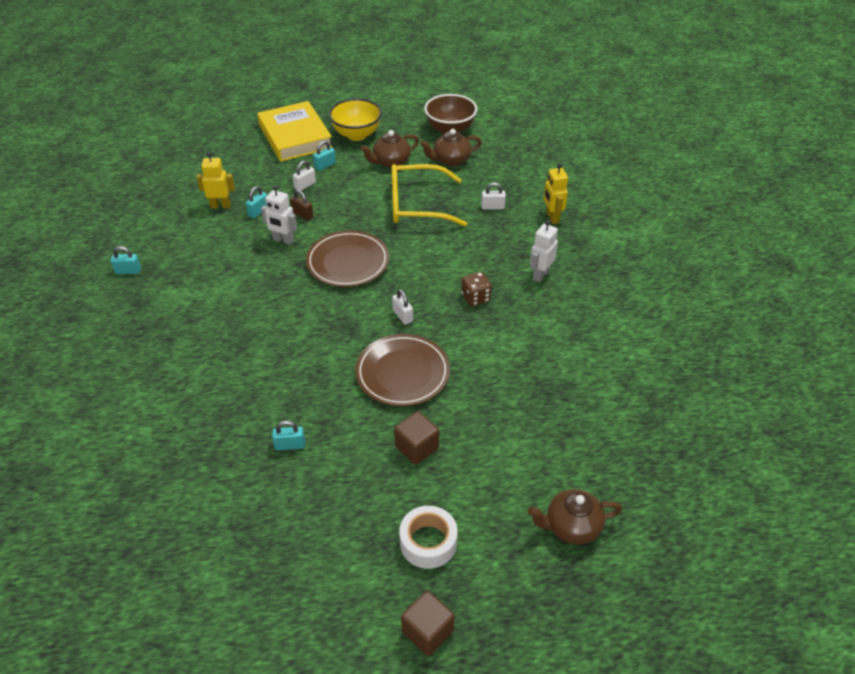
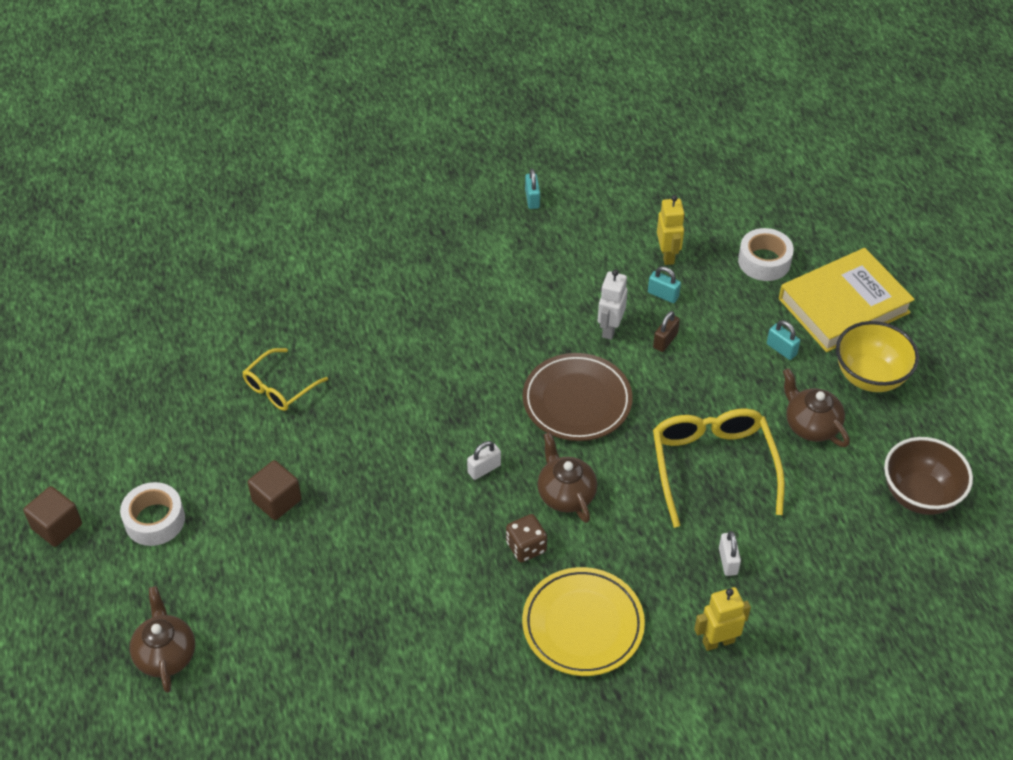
camera: 85 degrees right, 5 degrees up
turquoise padlock [272,421,305,450] -> yellow glasses [242,348,328,411]
white padlock [293,160,316,191] -> none
brown plate [355,334,450,406] -> none
brown teapot [420,129,482,166] -> brown teapot moved to [537,432,597,523]
white robot [530,220,558,282] -> yellow plate [522,567,645,676]
none -> white tape [738,228,794,281]

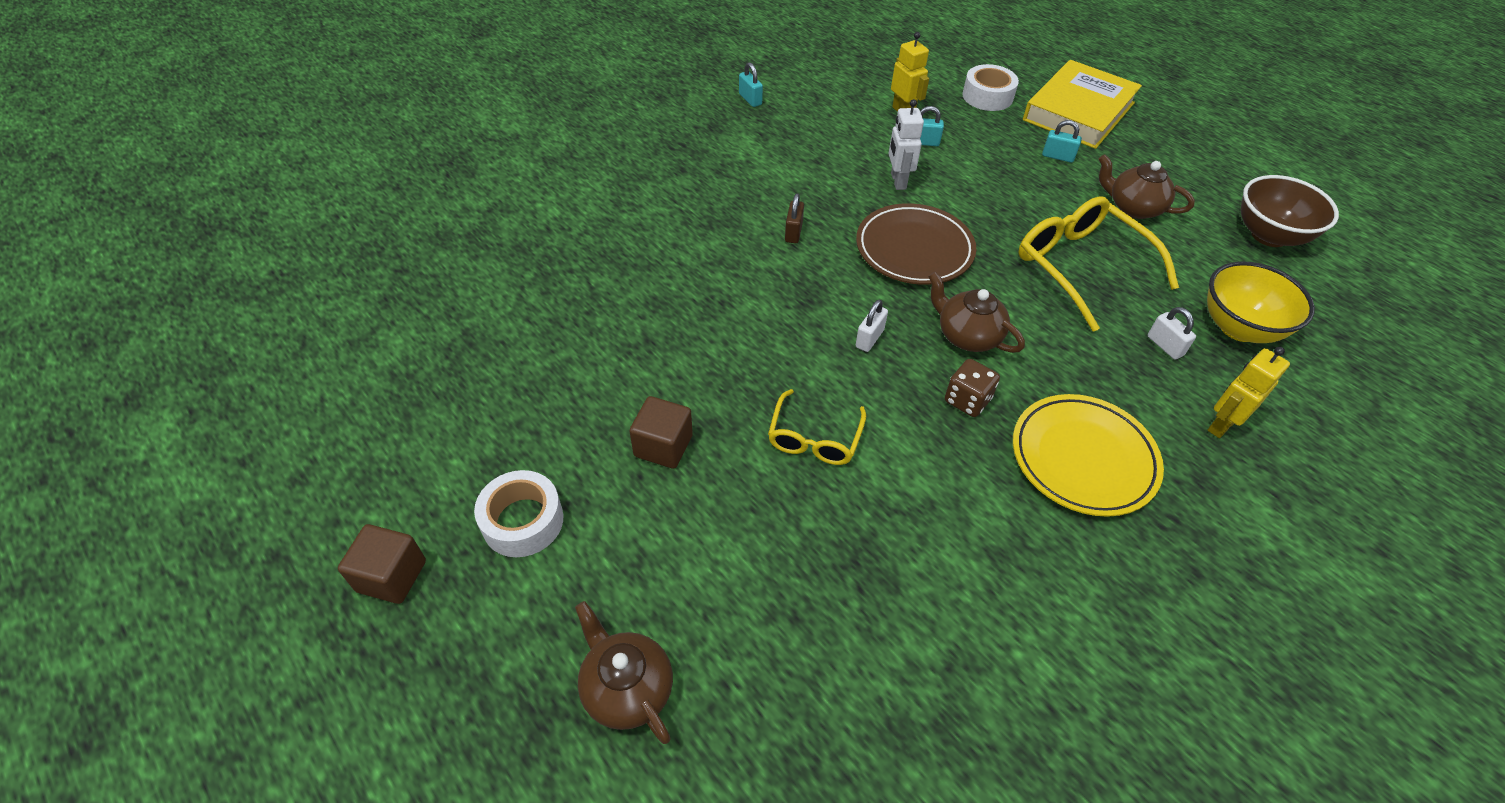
camera: 25 degrees left, 0 degrees up
yellow glasses [242,348,328,411] -> yellow glasses moved to [768,389,866,465]
brown padlock [653,311,680,352] -> brown padlock moved to [785,193,804,243]
yellow bowl [836,321,919,392] -> yellow bowl moved to [1207,262,1315,343]

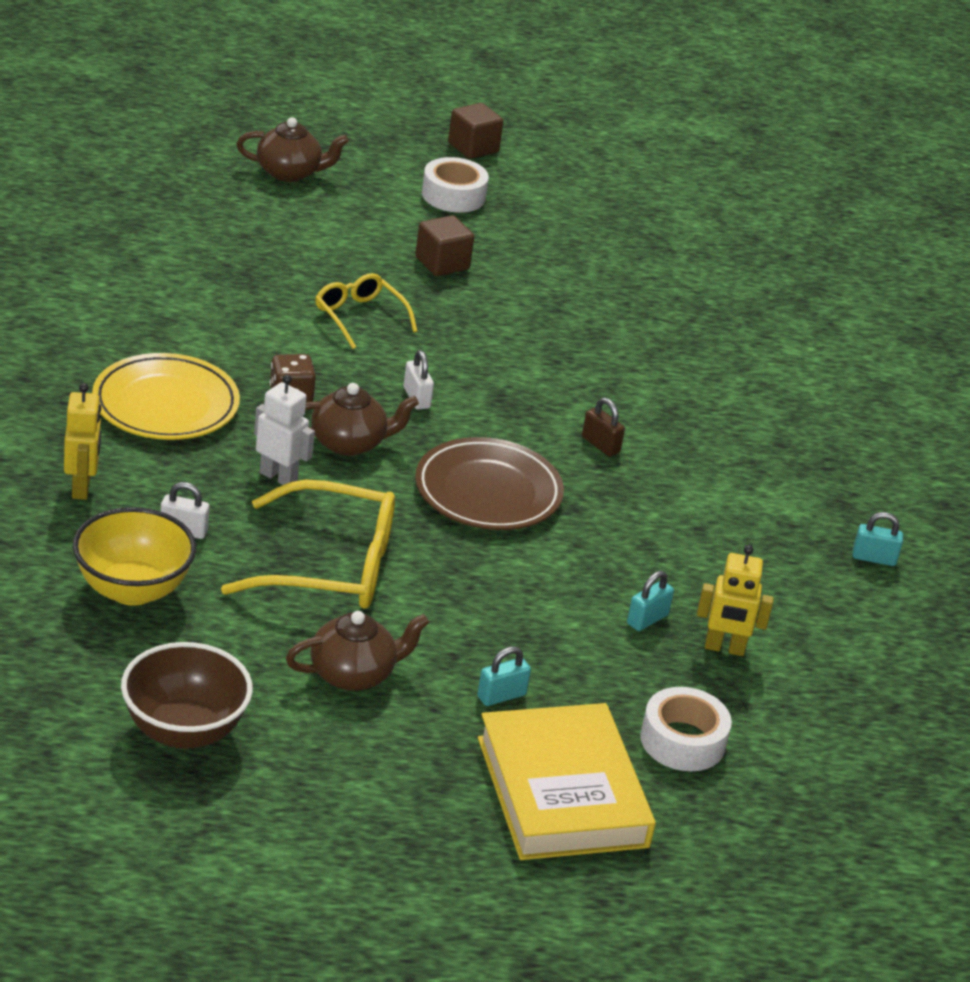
camera: 125 degrees right, 15 degrees down
white robot [888,99,924,190] -> white robot moved to [254,375,315,485]

